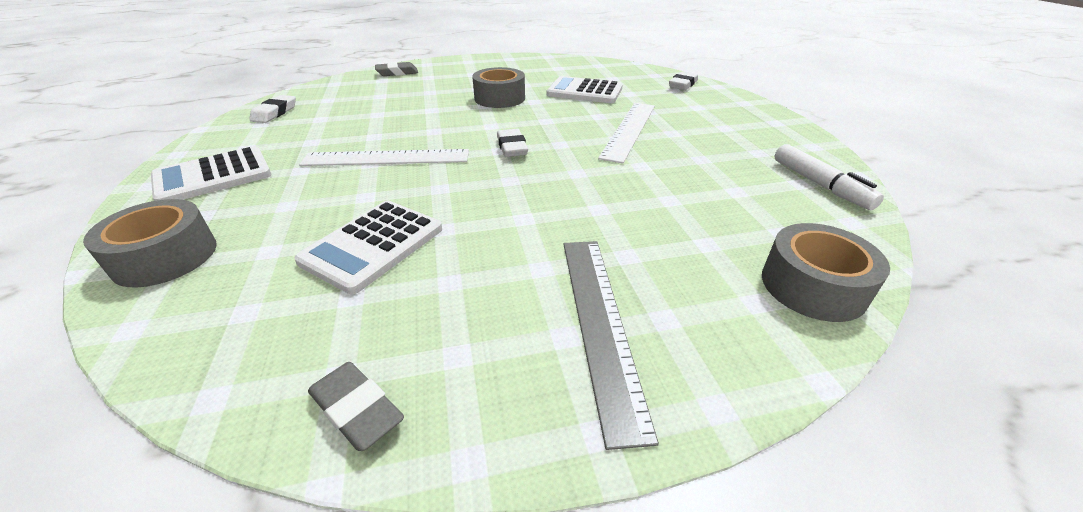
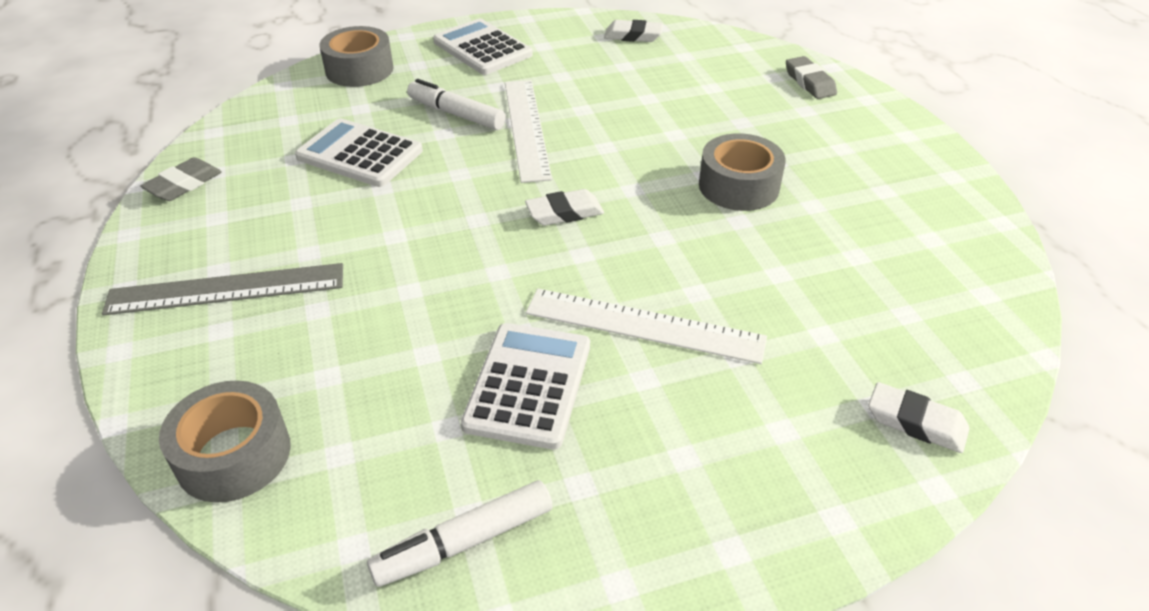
camera: 85 degrees right, 5 degrees up
white calculator [547,76,623,103] -> white calculator moved to [461,323,590,450]
none -> white marker [407,79,506,130]

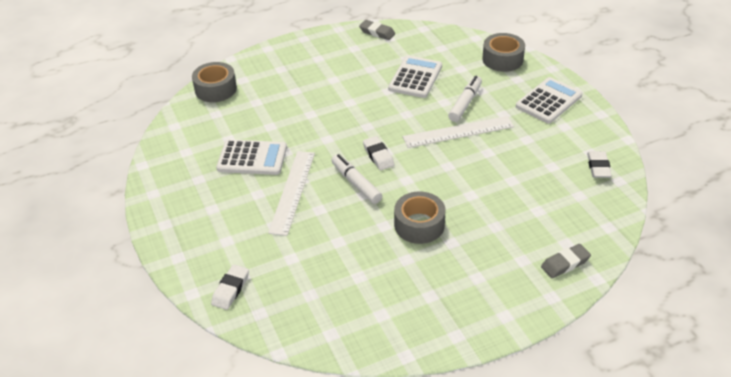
camera: 85 degrees right, 0 degrees up
grey ruler [102,263,343,315] -> none
white marker [367,480,553,587] -> white marker moved to [331,154,382,204]

